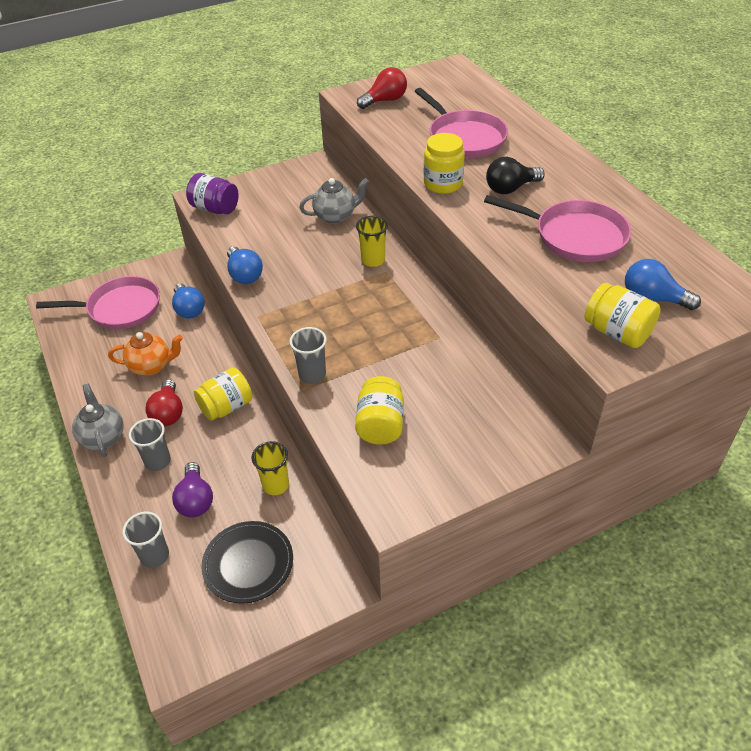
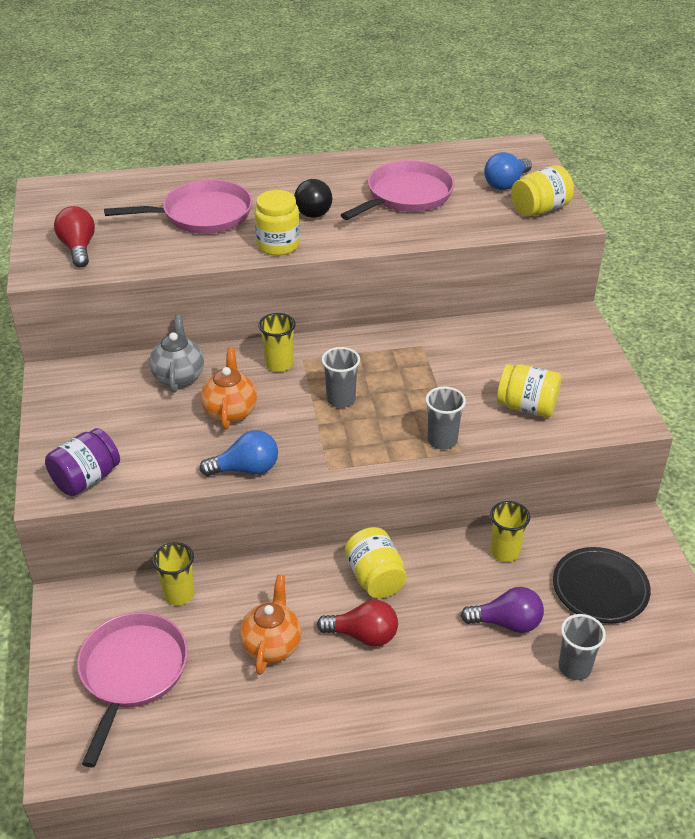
camera: 75 degrees left, 5 degrees down
grey teapot [72,384,124,457] -> none
grey cup [129,418,171,471] -> grey cup moved to [322,347,360,408]
blue light bulb [172,283,205,318] -> yellow cup [152,542,194,605]
none -> orange teapot [201,347,257,429]

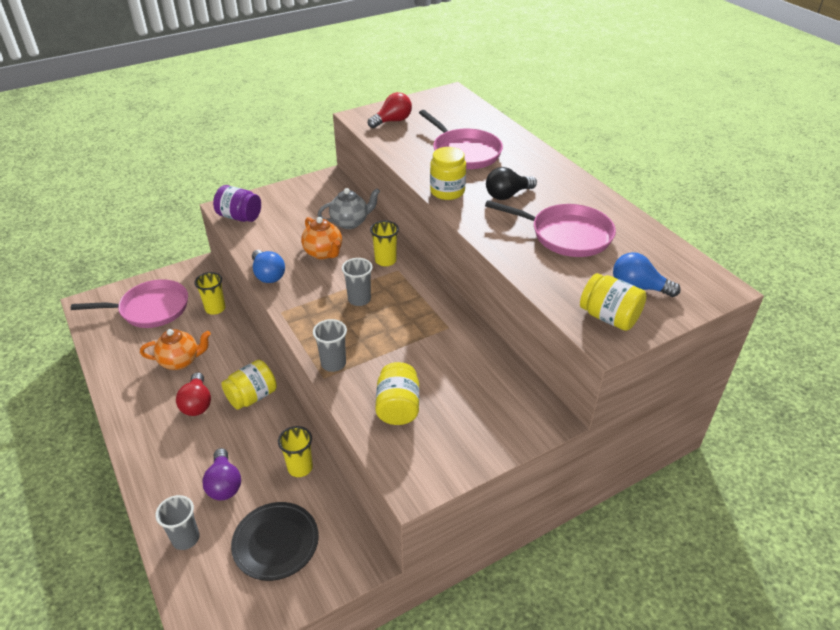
camera: 70 degrees right, 0 degrees up
orange teapot [201,347,257,429] -> orange teapot turned 75 degrees clockwise [301,217,342,260]

